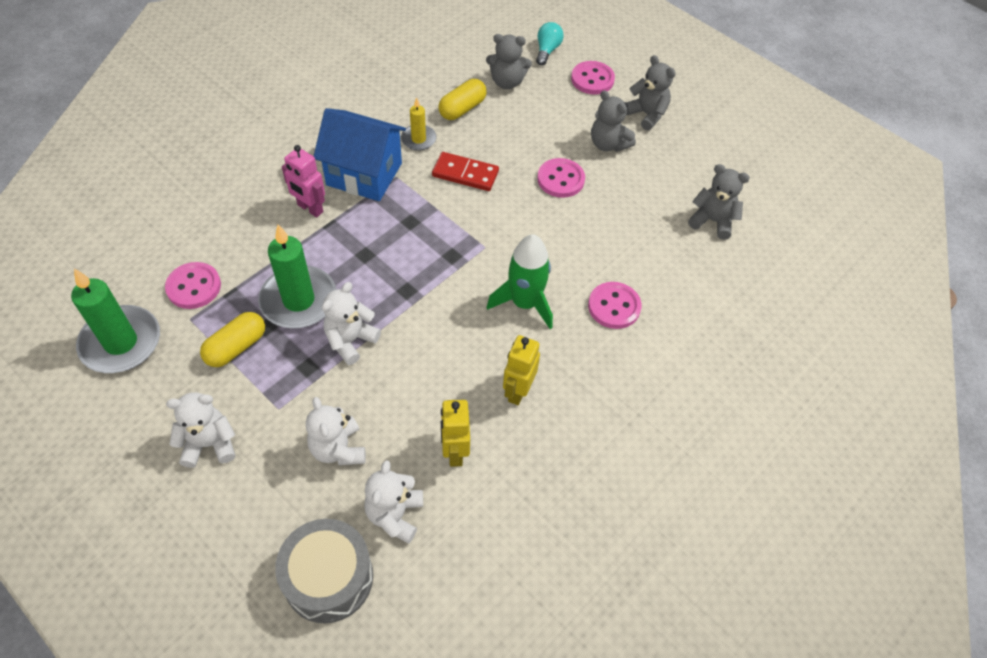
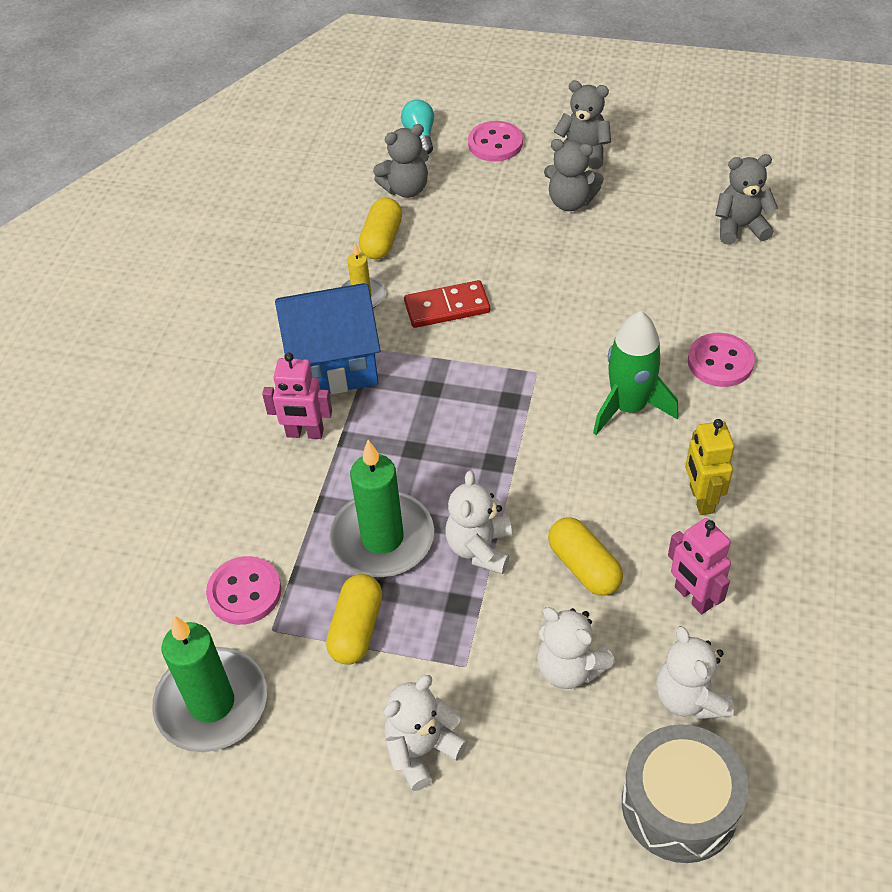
camera: 25 degrees left, 5 degrees down
yellow robot [441,400,470,467] -> pink robot [668,518,731,614]
pink button [537,158,585,198] -> none
none -> yellow capsule [548,517,623,596]

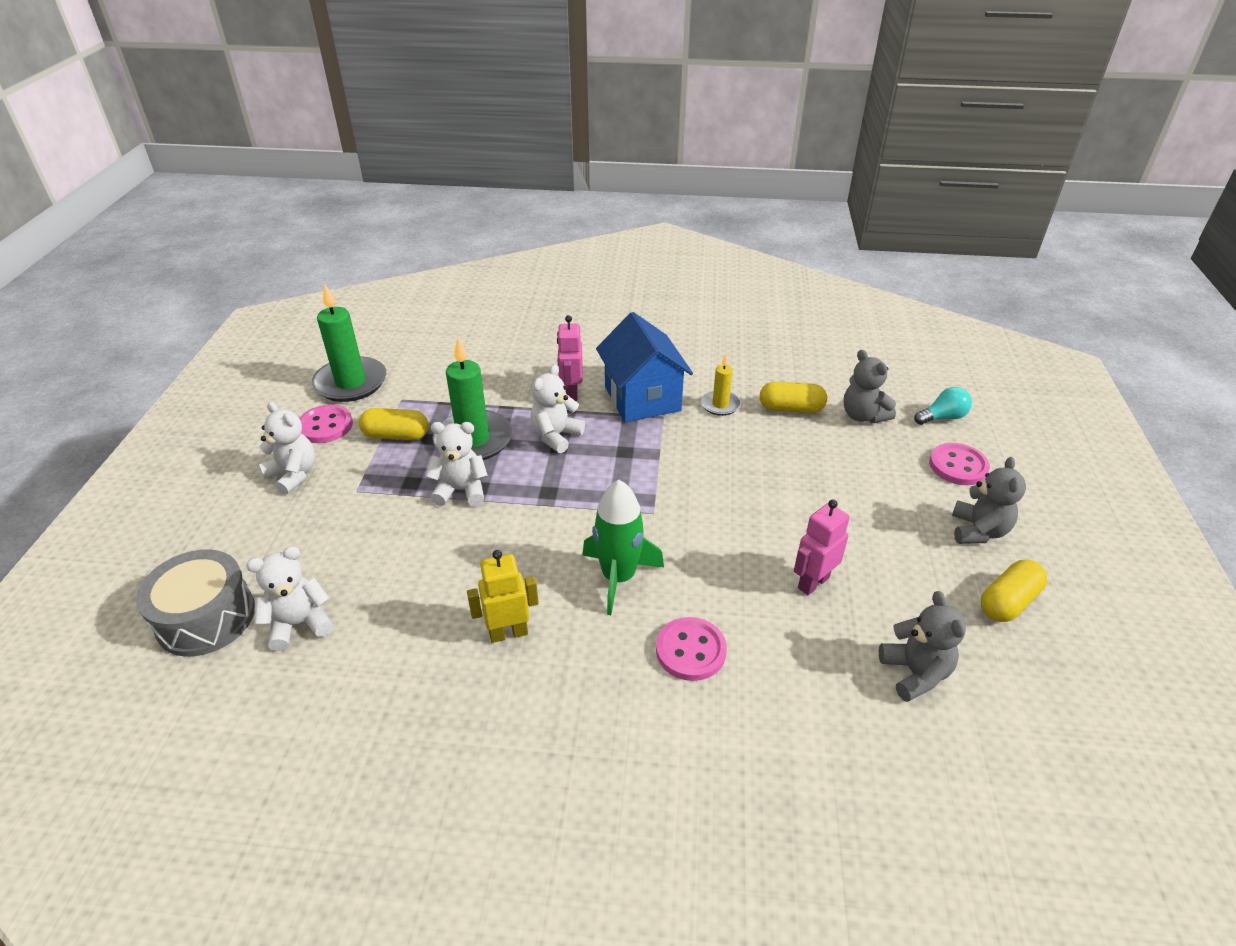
camera: 80 degrees right, 10 degrees down
pink button [206,556,281,625] -> pink button moved to [299,405,353,443]
red domino [404,280,490,328] -> none
white teddy bear [537,607,615,689] -> white teddy bear moved to [530,364,585,453]
grey teddy bear [544,139,604,211] -> none
yellow capsule [548,517,623,596] -> yellow capsule moved to [981,559,1047,622]
pink robot [668,518,731,614] -> pink robot moved to [794,500,850,595]

